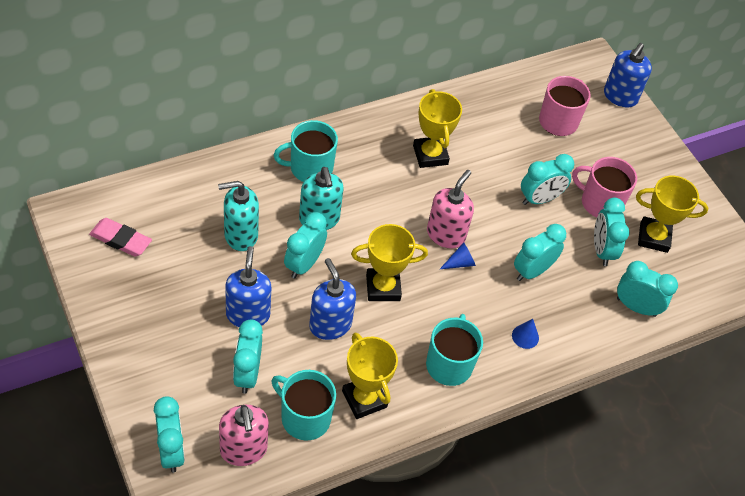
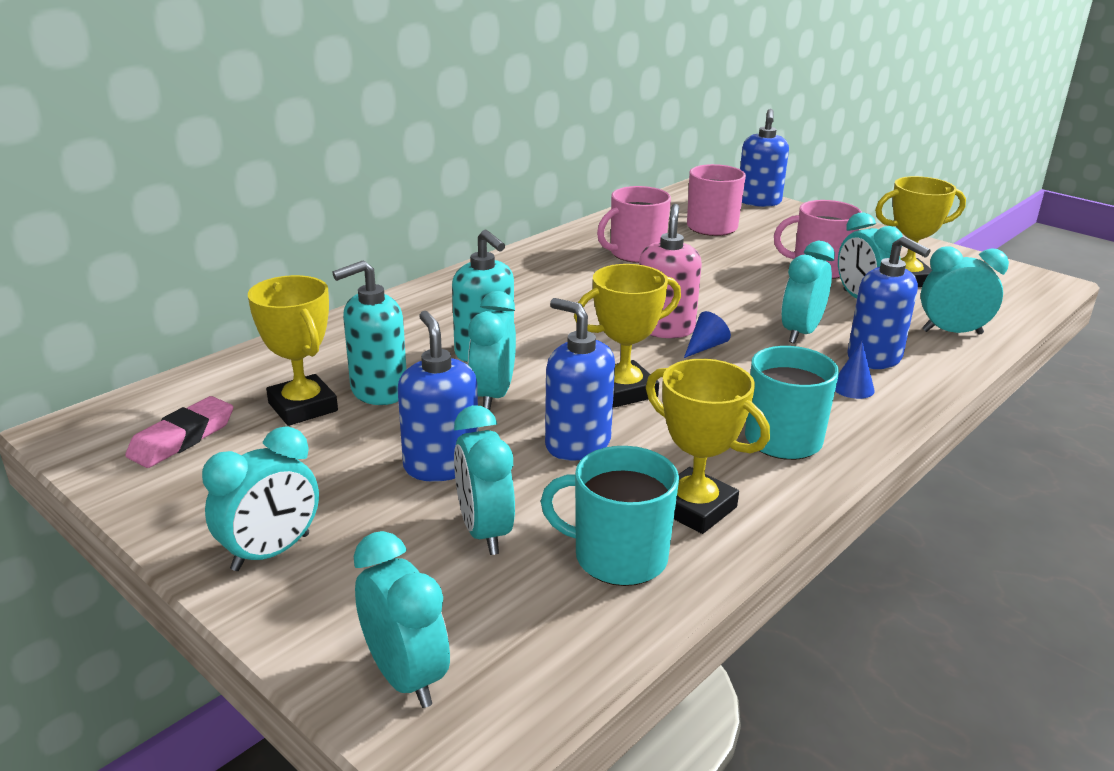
camera: 15 degrees left, 25 degrees down
pink eraser [89,218,152,257] -> pink eraser turned 60 degrees counterclockwise [125,396,233,468]
pink soap dispenser [219,405,269,466] -> none
turquoise mug [274,120,338,182] -> none
yellow trophy [413,89,462,168] -> yellow trophy moved to [248,275,338,426]
turquoise clock [521,154,574,205] -> turquoise clock moved to [202,426,319,571]
none -> pink mug [597,186,671,263]
none -> blue soap dispenser [847,236,931,369]

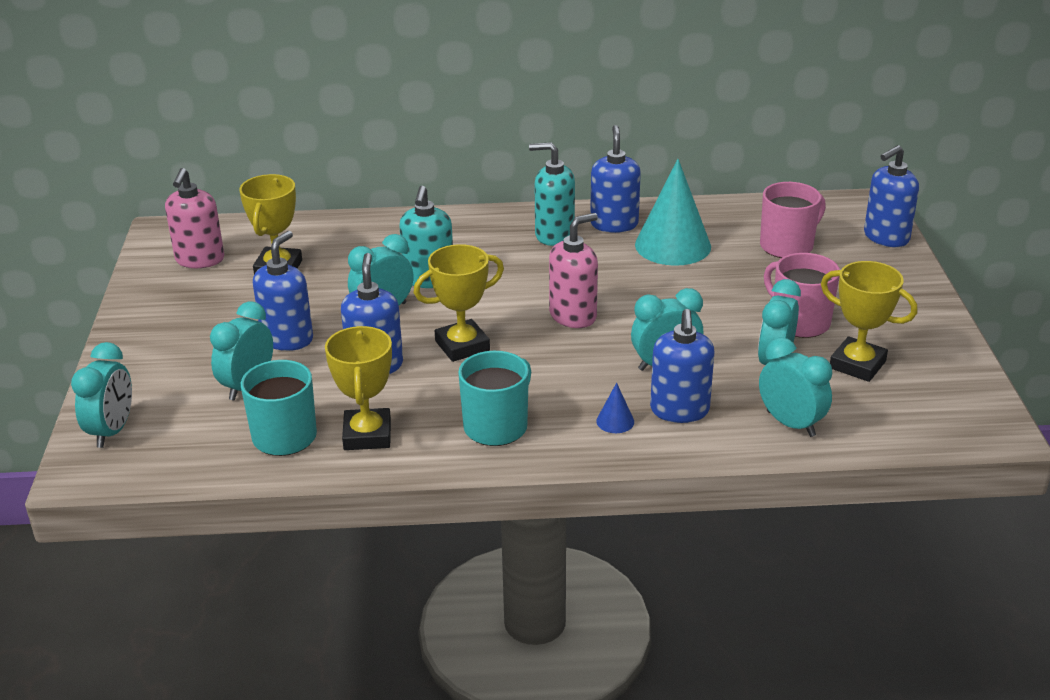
camera: 45 degrees right, 5 degrees up
pink eraser [125,396,233,468] -> pink soap dispenser [165,168,224,268]
turquoise clock [202,426,319,571] -> none
turquoise soap dispenser [332,260,407,405] -> turquoise soap dispenser moved to [529,142,575,246]
yellow trophy [574,264,681,407] -> yellow trophy turned 45 degrees counterclockwise [413,244,504,362]
pink mug [597,186,671,263] -> turquoise cone [635,159,711,266]
blue cone [684,311,731,358] -> none
none -> blue soap dispenser [590,125,641,233]

